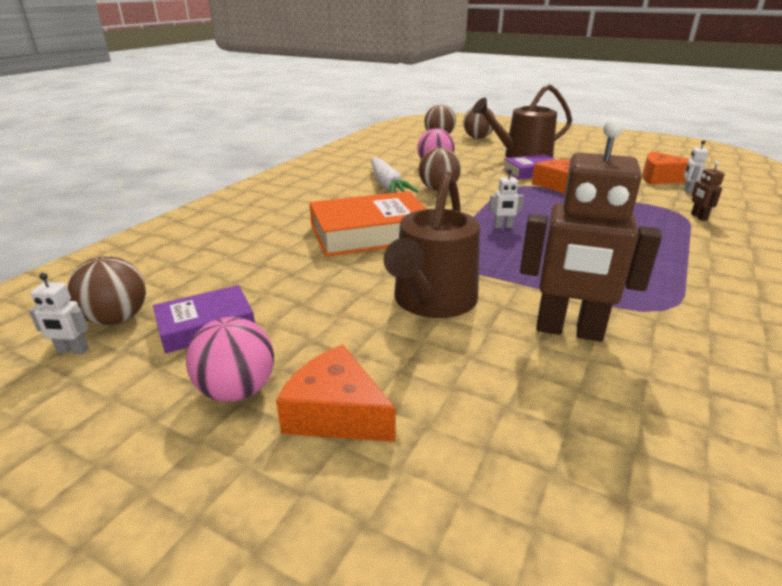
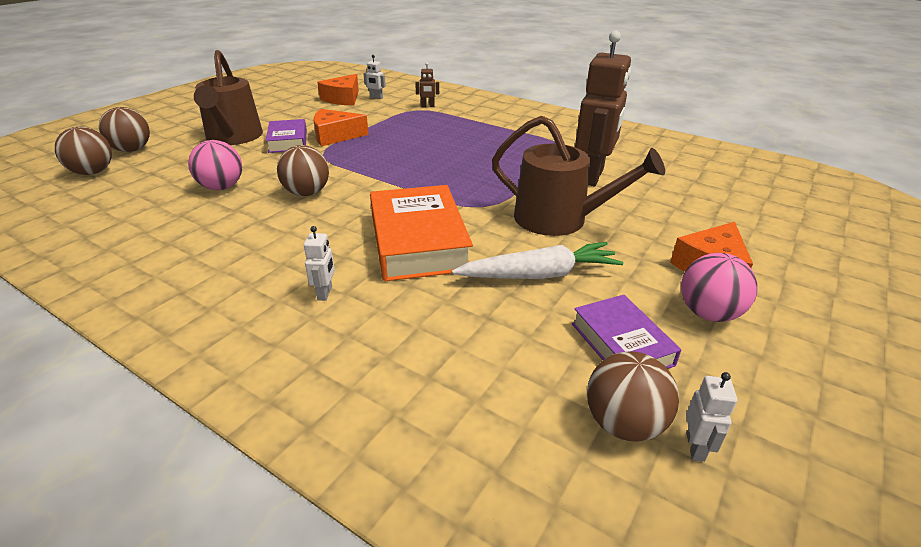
camera: 85 degrees left, 5 degrees up
white carrot [371,157,419,193] -> white carrot moved to [452,242,623,279]
white robot [489,169,524,228] -> white robot moved to [304,226,335,301]

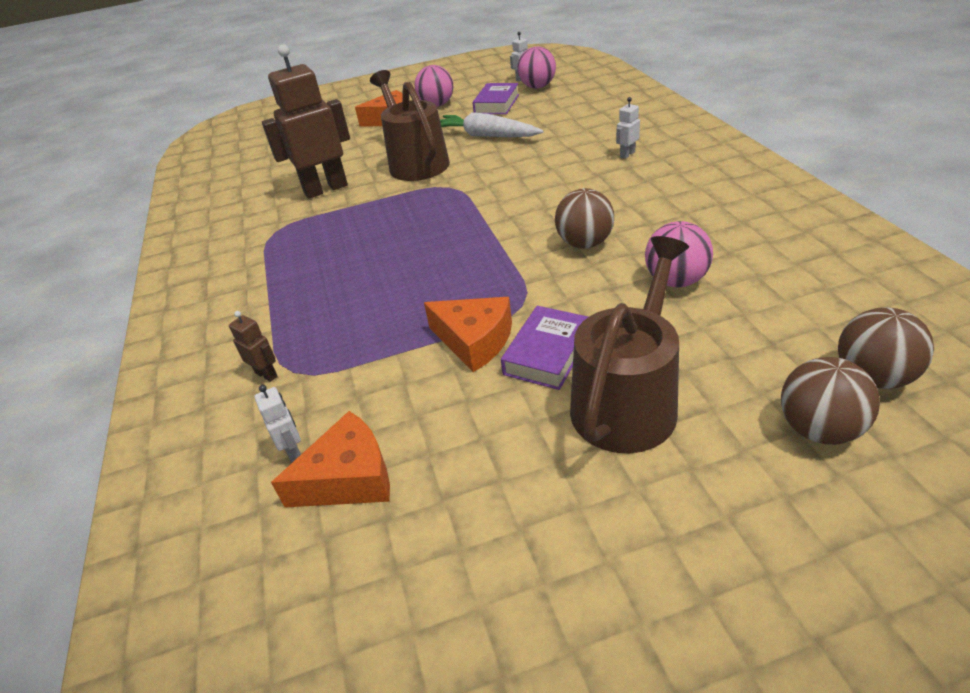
camera: 135 degrees left, 5 degrees up
orange book [370,185,473,281] -> none
brown ball [587,351,679,442] -> pink ball [517,46,556,88]

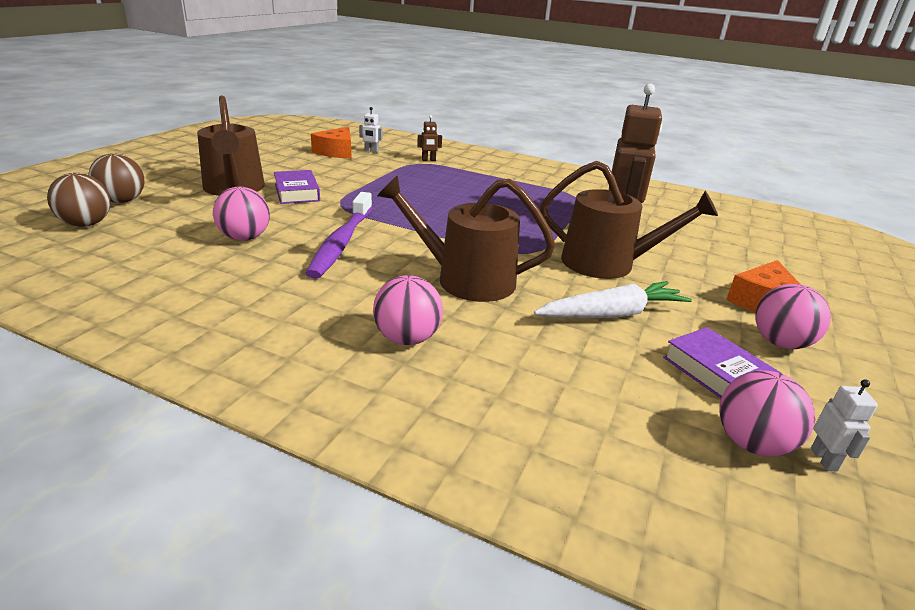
camera: 125 degrees right, 10 degrees down
orange cheese [424,297,512,372] -> none
brown ball [555,188,614,248] -> purple toothbrush [305,192,372,279]
white robot [616,97,640,159] -> pink ball [373,275,443,345]
none -> brown watering can [377,175,555,302]

